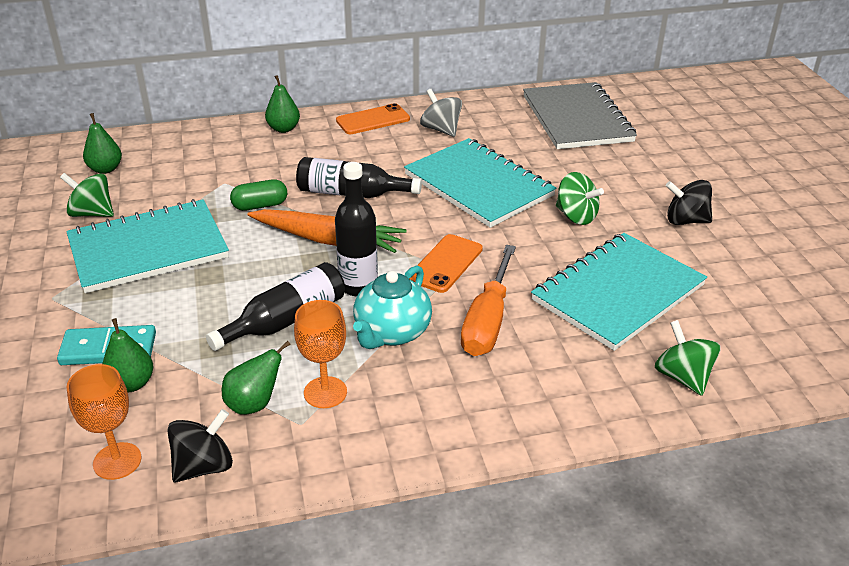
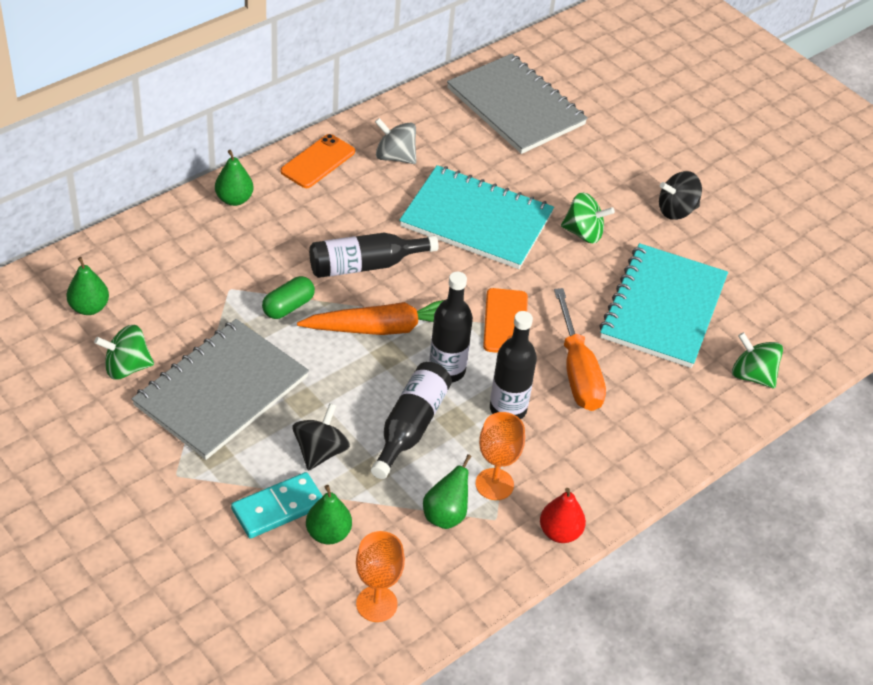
camera: 30 degrees left, 10 degrees up
turquoise notebook [66,199,229,293] -> grey notebook [132,319,309,460]
black spinning top [167,409,233,482] -> black spinning top moved to [293,403,350,471]
turquoise teapot [353,265,432,349] -> black bottle [490,311,537,419]
none -> red pear [540,488,586,543]

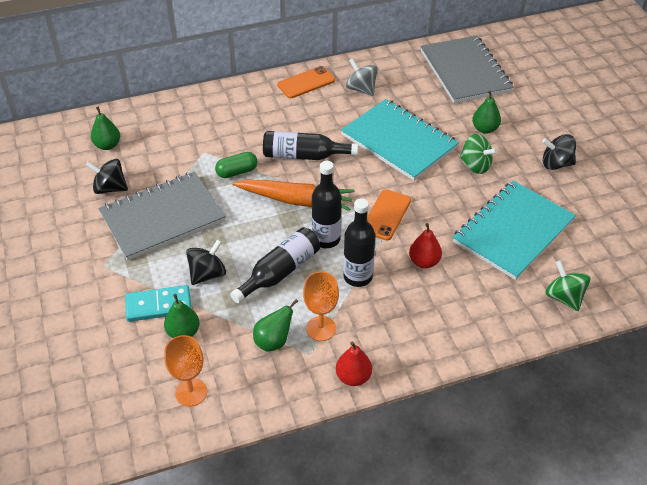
camera: 25 degrees right, 0 degrees up
green spinning top [94,325,154,380] -> black spinning top [86,159,128,194]
green pear [215,150,254,206] -> green pear moved to [472,91,501,134]
orange screwdriver [554,288,606,411] -> red pear [409,223,442,268]

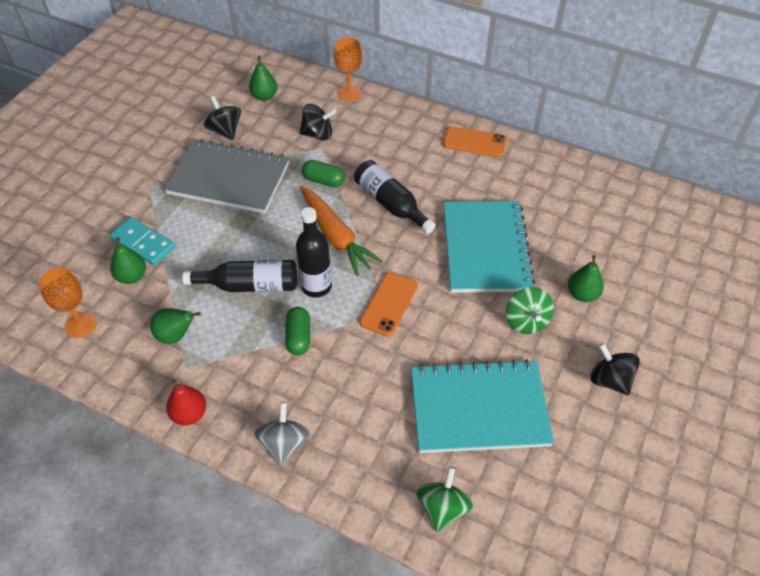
camera: 45 degrees right, 5 degrees up
black spinning top [186,239,226,285] -> black spinning top moved to [299,104,336,140]
orange goblet [303,271,339,341] -> orange goblet moved to [334,37,363,102]
black bottle [343,198,376,287] -> green capsule [285,307,310,355]
grey spinning top [346,58,378,96] -> grey spinning top moved to [254,402,310,466]
orange phone [367,189,411,241] -> orange phone turned 45 degrees counterclockwise [360,272,418,336]
red pear [409,223,442,268] -> none
grey notebook [421,36,514,103] -> none

